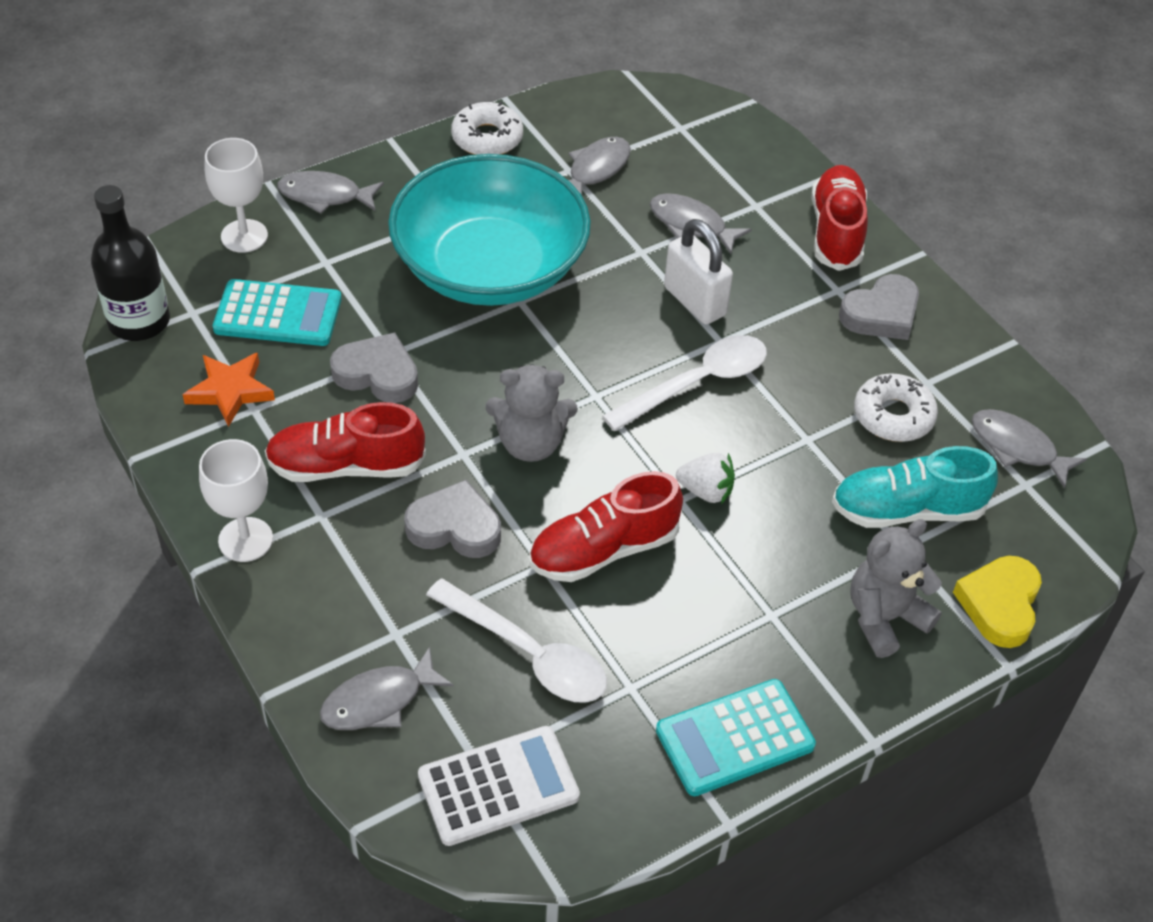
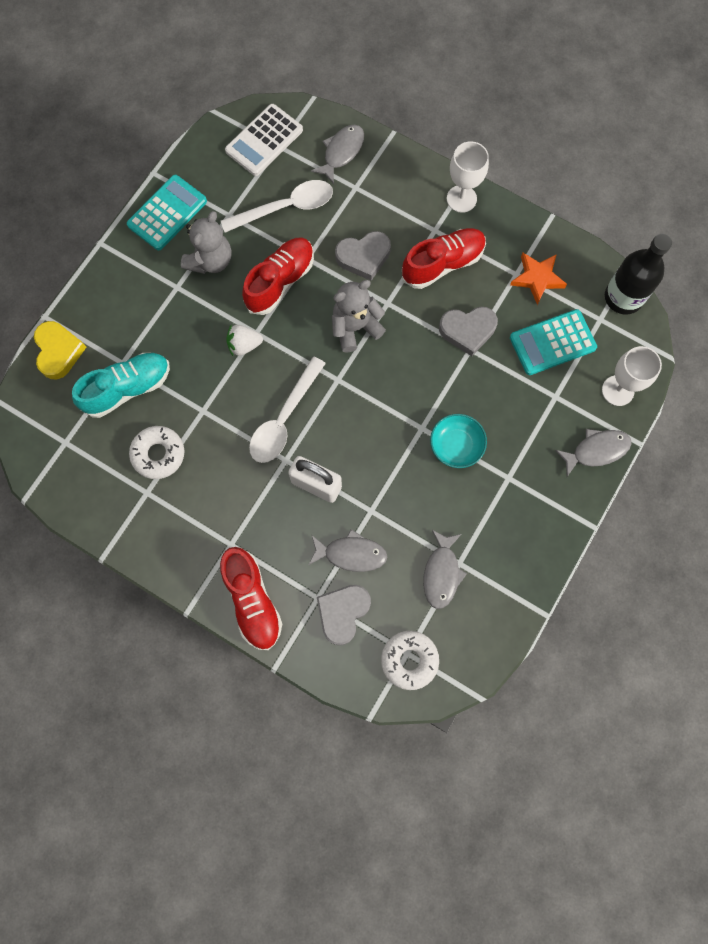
camera: 155 degrees right, 25 degrees up
turquoise bowl [388,154,591,306] -> turquoise bowl [430,414,487,468], size x0.41
white spoon [426,578,607,703] -> white spoon turned 150 degrees clockwise [221,180,333,233]
white donut [451,102,523,155] -> white donut moved to [381,631,439,690]
grey heart [839,274,919,340] -> grey heart moved to [317,585,371,645]
grey teddy bear [850,519,942,658] -> grey teddy bear moved to [181,211,232,274]
grey fish [972,409,1087,489] -> none

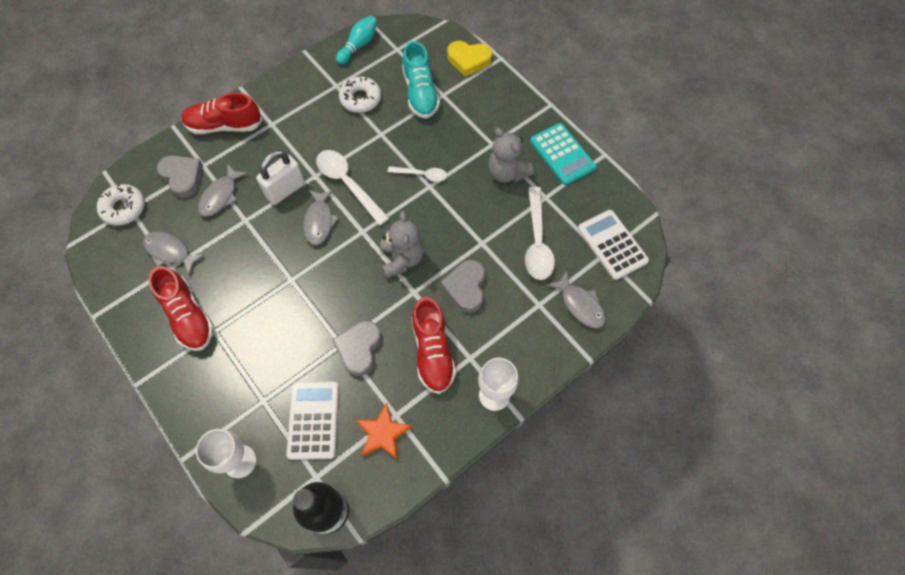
camera: 110 degrees right, 10 degrees down
white strawberry [226,325,263,356] -> white spoon [388,166,447,182]
red shoe [242,237,314,315] -> red shoe moved to [148,266,214,351]
turquoise bowl [430,414,487,468] -> none
turquoise calculator [510,309,597,375] -> white calculator [286,381,339,460]
grey fish [555,429,632,477] -> grey fish moved to [303,190,339,245]
none -> turquoise bowling pin [336,16,378,65]

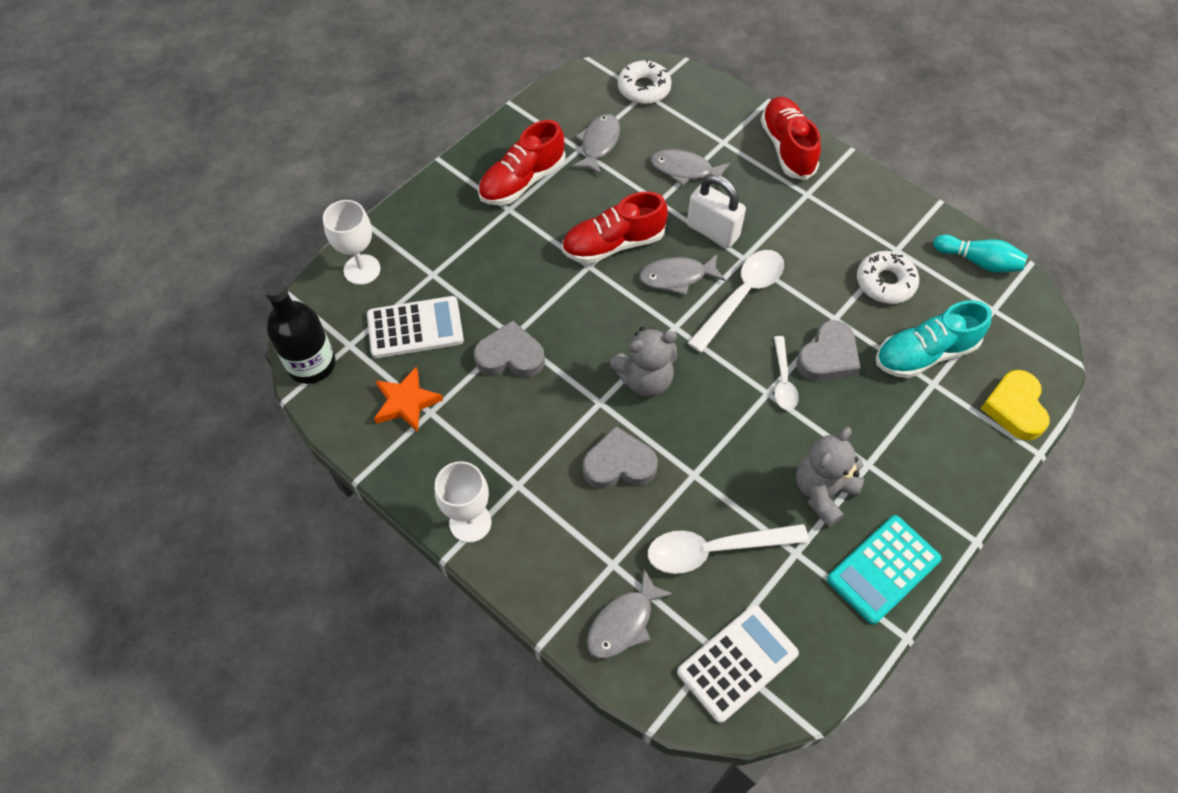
camera: 80 degrees right, 5 degrees down
grey heart [157,155,203,198] -> grey heart moved to [797,320,860,381]
red shoe [411,297,456,394] -> red shoe moved to [562,192,668,264]

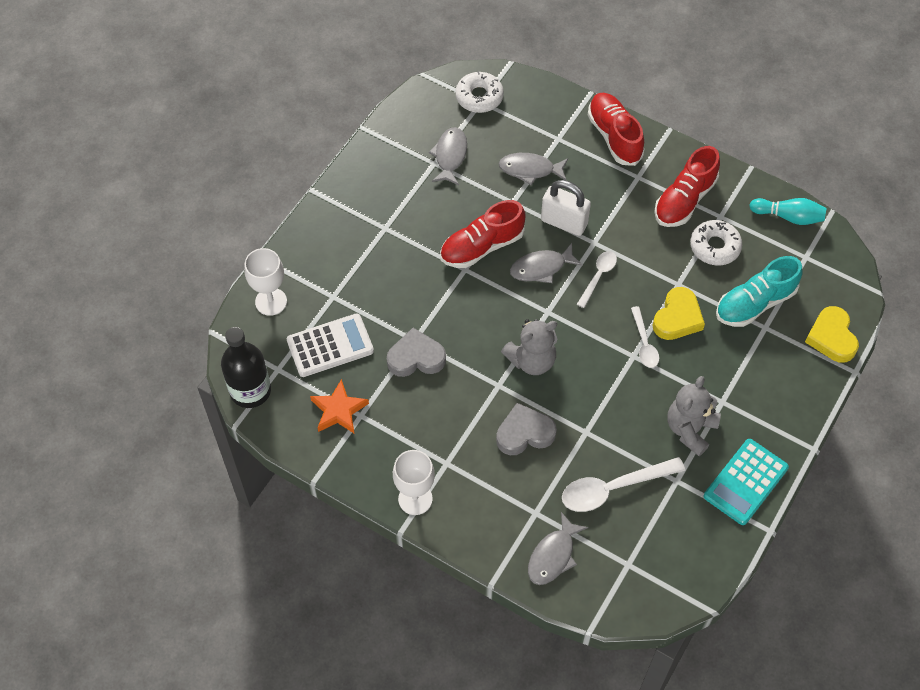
camera: 10 degrees left, 0 degrees up
red shoe [478,120,566,205] -> red shoe moved to [654,146,720,227]
white calculator [677,605,799,723] -> none
white spoon [688,250,784,353] -> white spoon [577,251,617,308], size x0.59
grey heart [797,320,860,381] -> yellow heart [652,287,705,340]

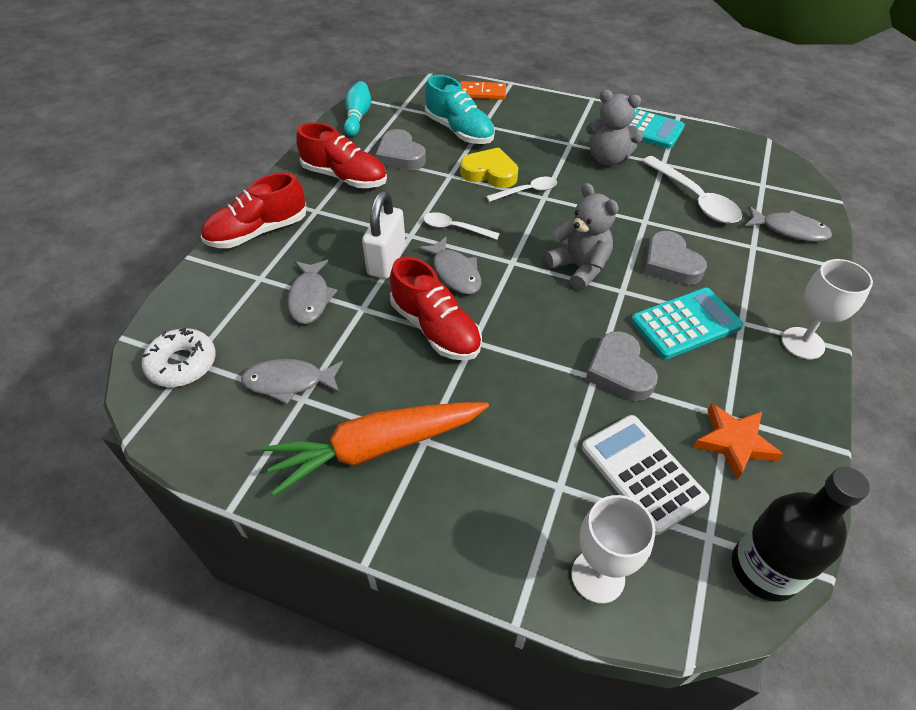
camera: 100 degrees left, 10 degrees down
white donut [690,220,742,265] -> grey heart [375,129,426,170]
yellow heart [805,306,859,363] -> orange domino [460,81,506,100]
none -> orange carrot [263,402,489,496]
none -> turquoise calculator [631,288,743,359]

